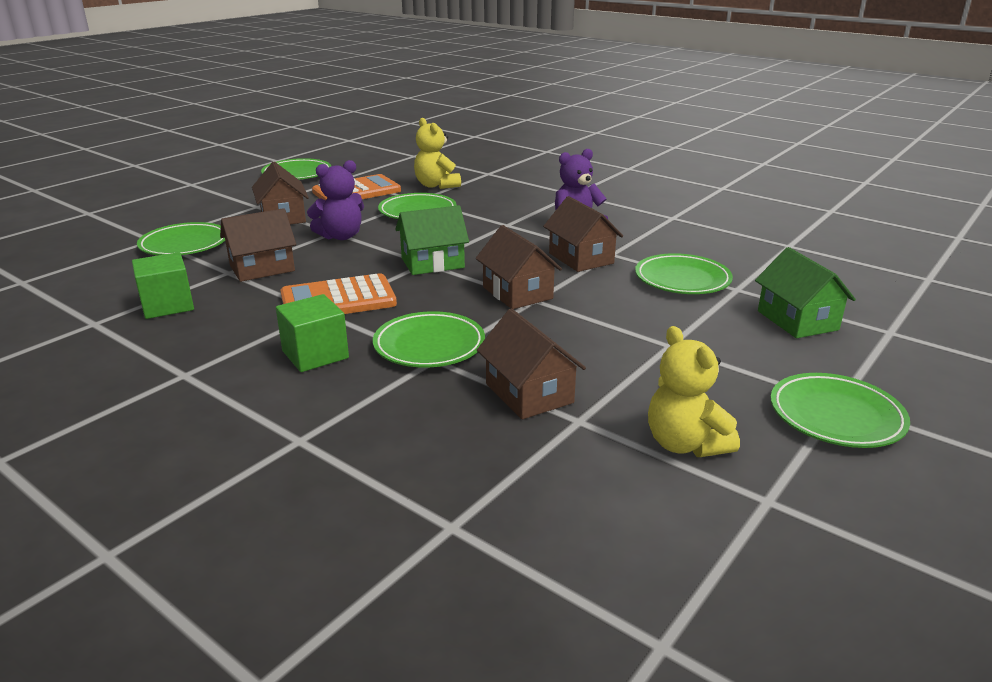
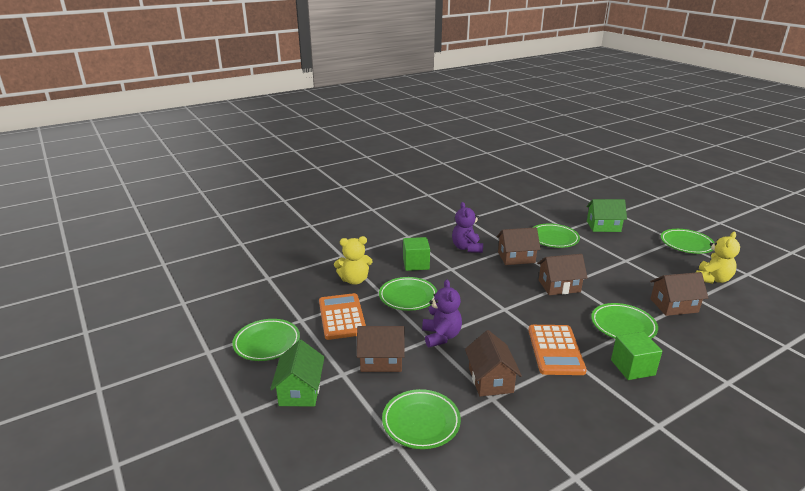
camera: 70 degrees left, 0 degrees up
green cube [132,252,194,319] -> green cube moved to [403,237,430,271]
green house [395,205,469,275] -> green house moved to [270,340,325,407]
yellow teddy bear [648,326,740,457] -> yellow teddy bear turned 45 degrees counterclockwise [696,232,740,284]

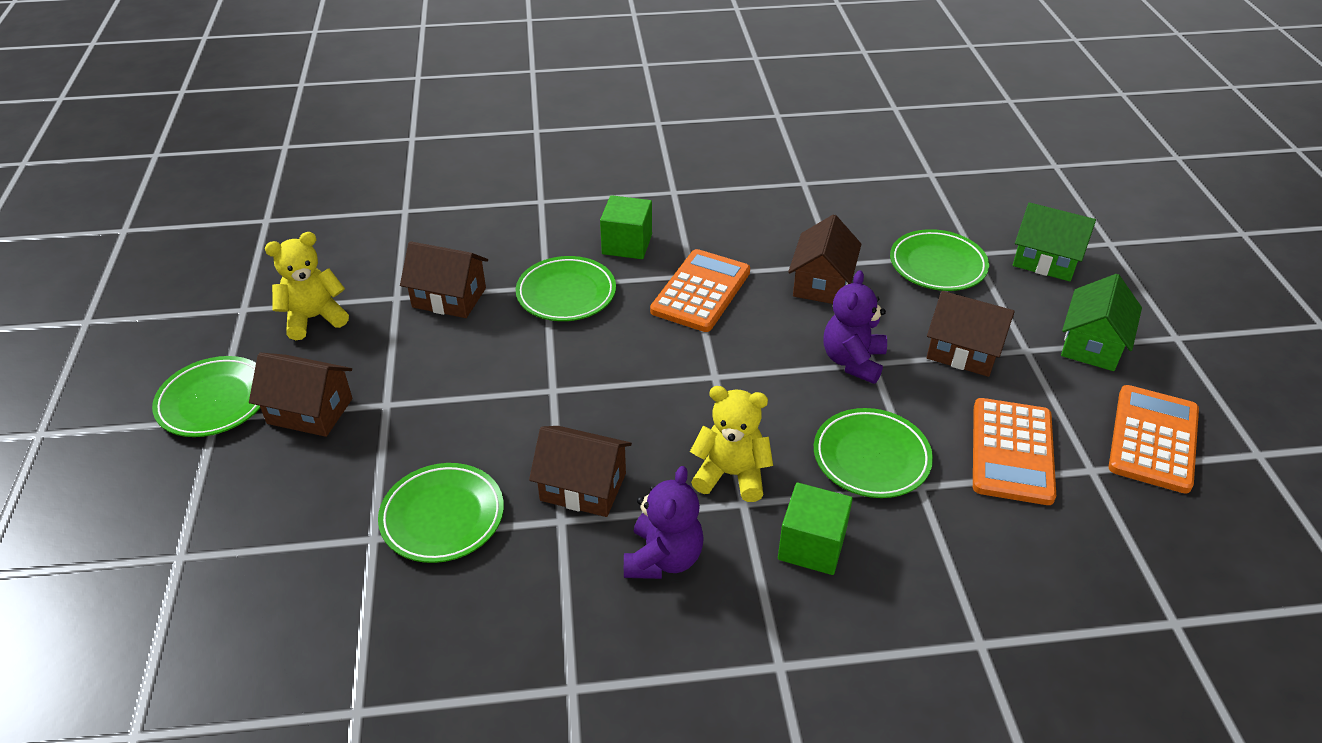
camera: 155 degrees left, 15 degrees up
green plate [232,319,300,361] -> orange calculator [1109,385,1199,494]
yellow teddy bear [334,236,372,285] -> yellow teddy bear moved to [690,386,773,502]
brown house [537,254,588,295] -> brown house moved to [249,353,352,437]
green house [586,199,627,232] -> green house moved to [1013,202,1096,281]

